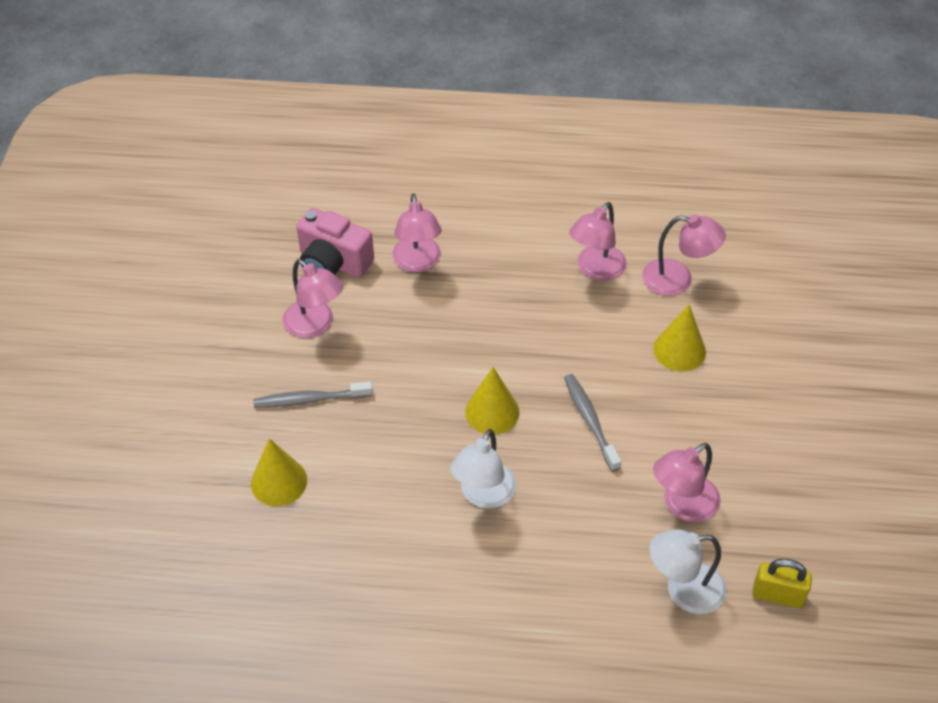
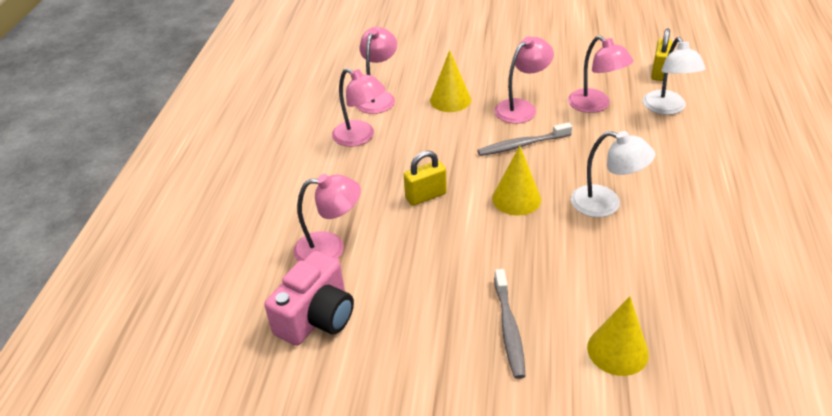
camera: 85 degrees left, 10 degrees down
pink lamp [283,259,343,338] -> pink lamp moved to [494,36,554,124]
none -> yellow padlock [404,151,447,206]

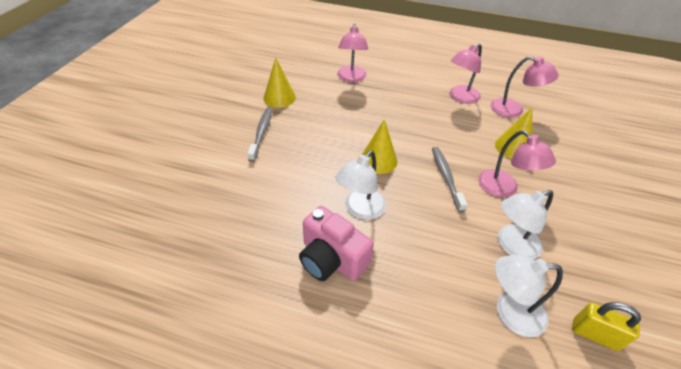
camera: 95 degrees right, 5 degrees up
pink camera [264,251,354,346] -> pink camera moved to [299,206,374,281]
yellow padlock [404,151,447,206] -> none
grey toothbrush [494,269,526,379] -> grey toothbrush turned 90 degrees clockwise [247,108,272,162]
pink lamp [568,36,633,113] -> white lamp [498,190,553,259]
yellow cone [587,296,649,376] -> yellow cone moved to [263,58,296,108]

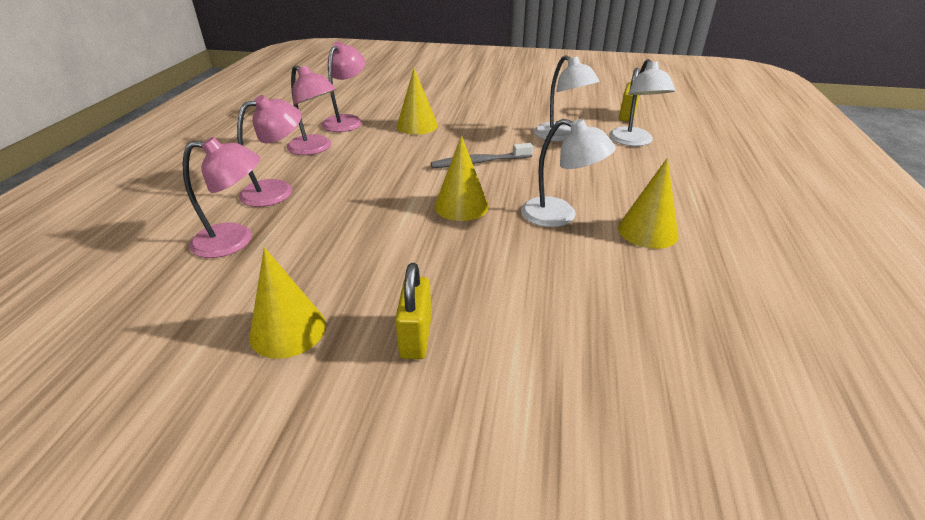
camera: 95 degrees left, 10 degrees down
grey toothbrush [247,108,272,162] -> yellow padlock [395,263,432,359]
pink camera [299,206,374,281] -> yellow cone [618,158,679,249]
pink lamp [478,130,556,198] -> pink lamp moved to [237,95,302,207]

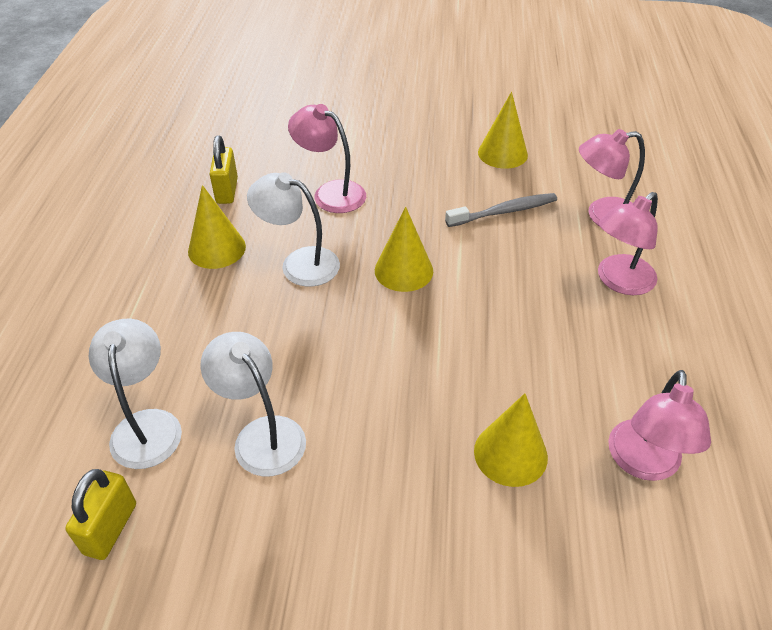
camera: 175 degrees right, 10 degrees up
pink lamp [287,65,336,155] -> pink lamp moved to [288,104,366,213]
yellow padlock [395,263,432,359] -> yellow padlock moved to [210,136,238,204]
grey toothbrush [431,143,533,168] -> grey toothbrush moved to [445,193,557,227]

